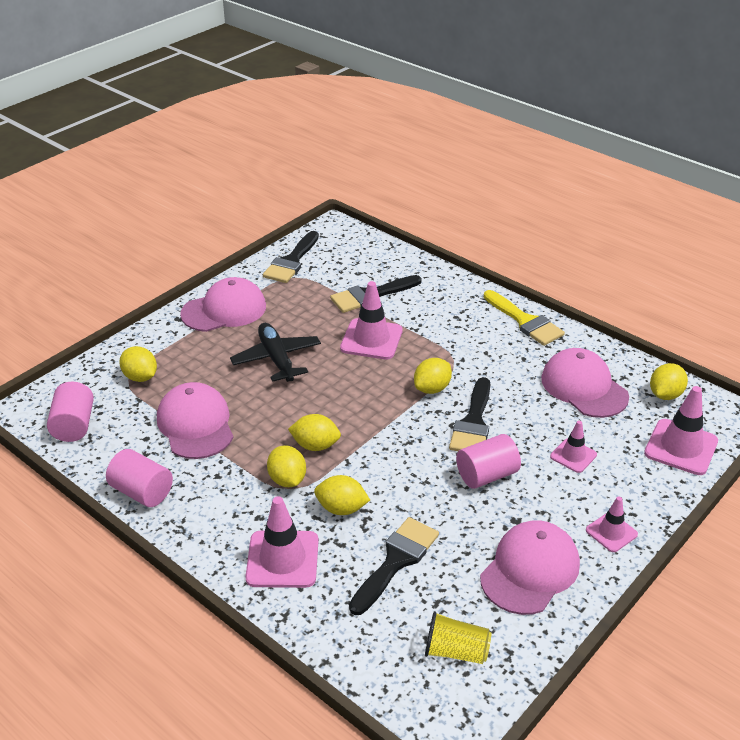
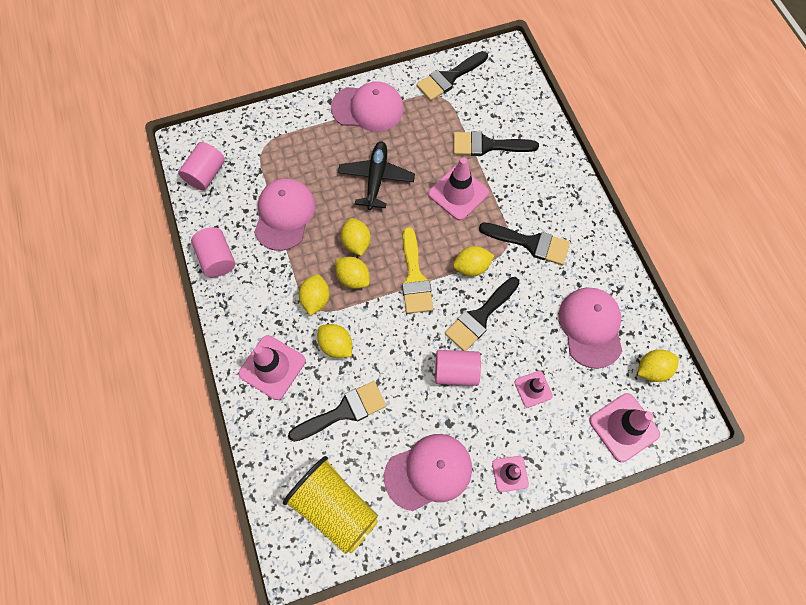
camera: 30 degrees right, 30 degrees up
yellow lemon [119,346,157,382] -> yellow lemon moved to [341,218,371,256]
yellow cup [425,611,491,664] -> yellow cup [283,456,378,554], size x1.80
yellow brush [484,290,565,346] -> yellow brush moved to [402,227,433,314]
none -> black brush [479,222,570,265]

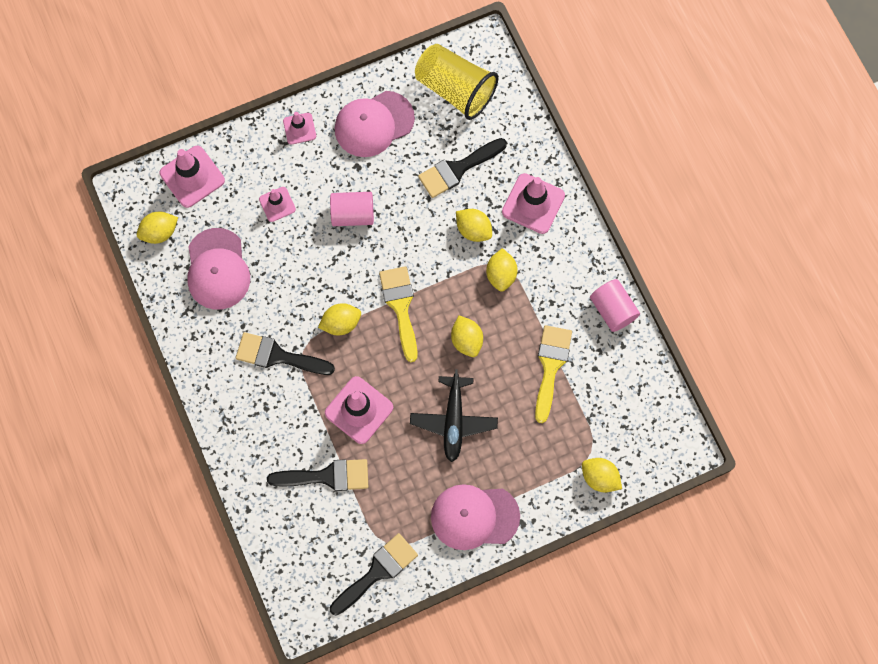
camera: 175 degrees right, 5 degrees up
pink cylinder [178,142,225,190] -> none
pink cap [254,178,315,251] -> yellow brush [535,325,572,423]
yellow lemon [336,257,370,289] -> yellow lemon moved to [582,458,622,492]
black brush [445,277,519,351] -> none

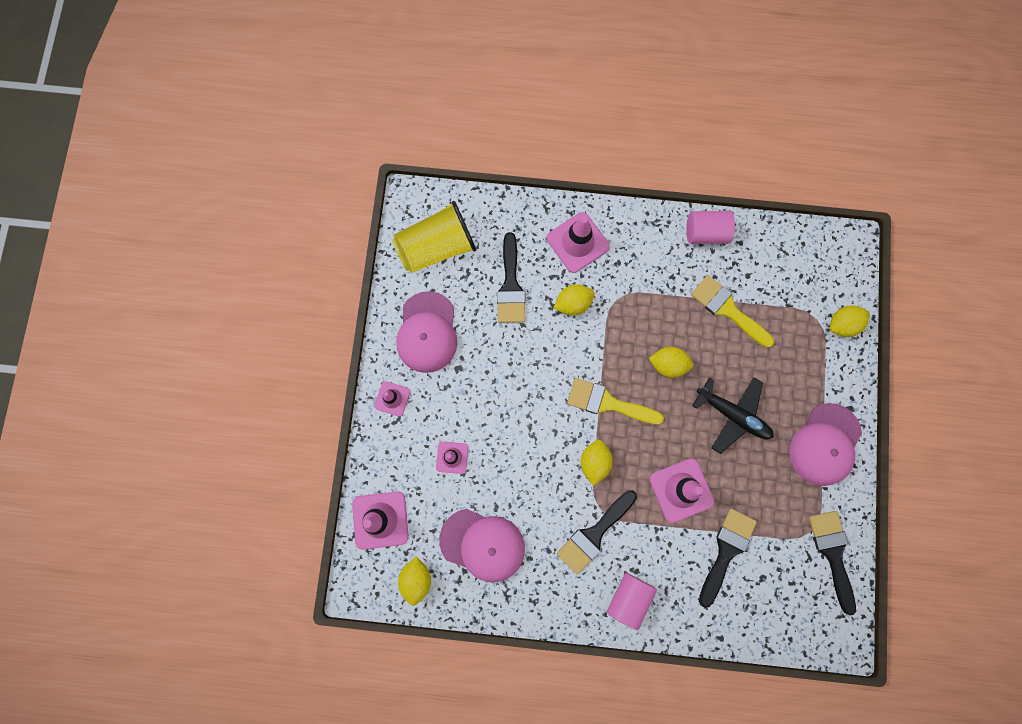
camera: 60 degrees left, 5 degrees up
pink cylinder [330,192,374,226] -> pink cylinder moved to [607,573,657,630]
yellow lemon [486,248,518,292] -> none

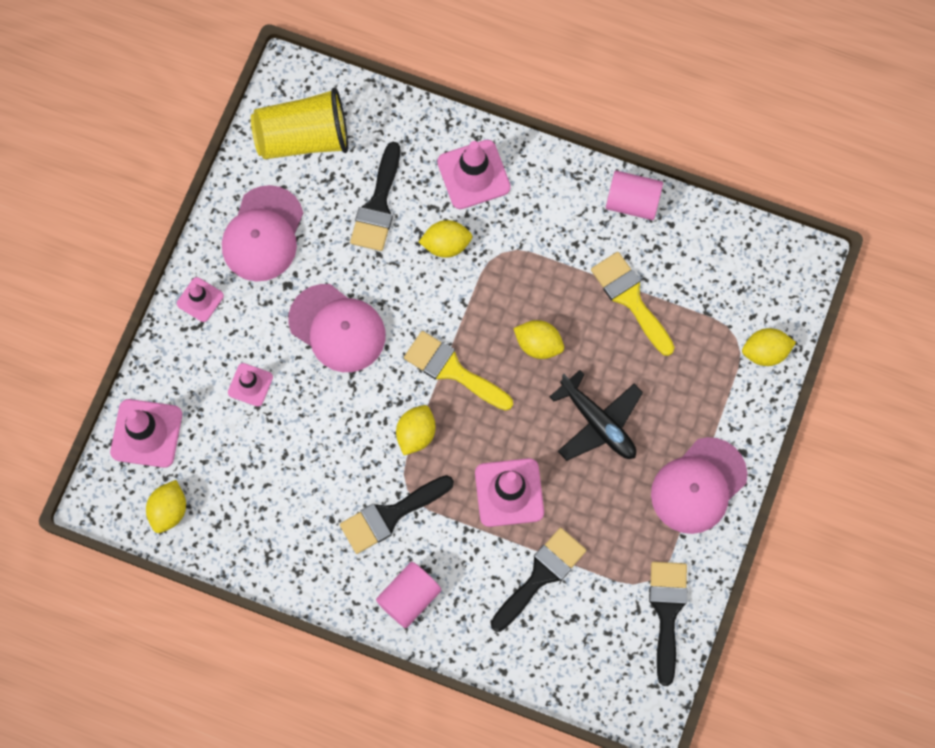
camera: 15 degrees right, 5 degrees down
pink cap [439,509,525,582] -> pink cap moved to [288,284,385,372]

